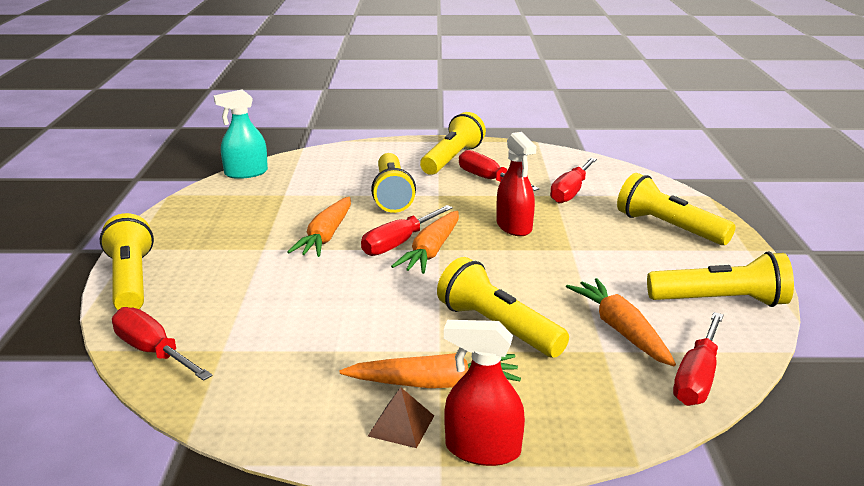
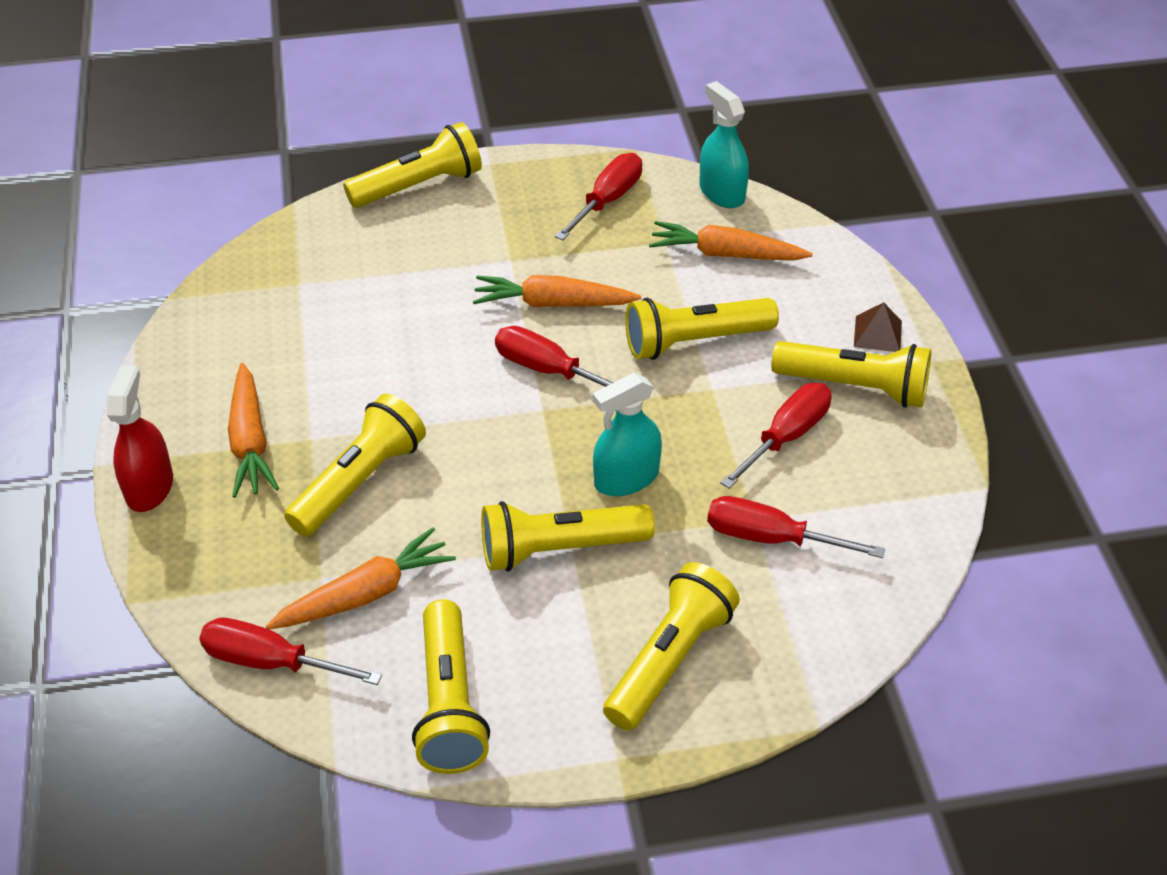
camera: 80 degrees right, 20 degrees up
red screwdriver [112,307,213,381] -> red screwdriver moved to [555,153,642,240]
brown pyramid [368,387,434,448] -> brown pyramid moved to [854,303,902,352]
orange carrot [391,211,459,274] -> orange carrot moved to [649,221,813,261]
red spray bottle [497,132,537,236] -> turquoise spray bottle [593,373,662,496]
none -> yellow flashlight [481,501,655,572]

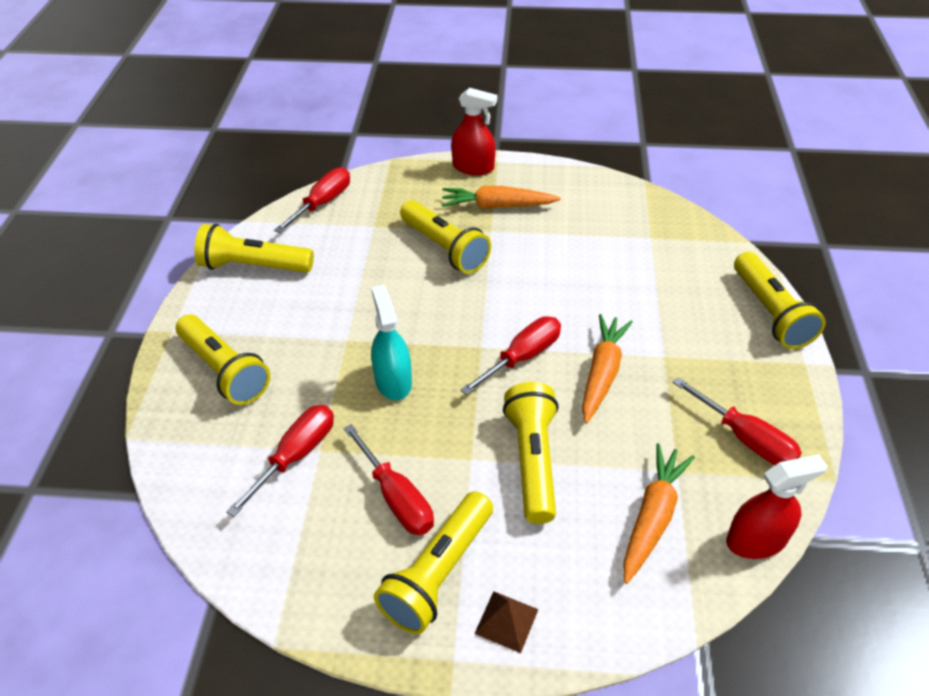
camera: 105 degrees right, 0 degrees up
orange carrot [266,528,456,629] -> none
yellow flashlight [481,501,655,572] -> none
turquoise spray bottle [699,81,749,208] -> red spray bottle [726,454,828,559]

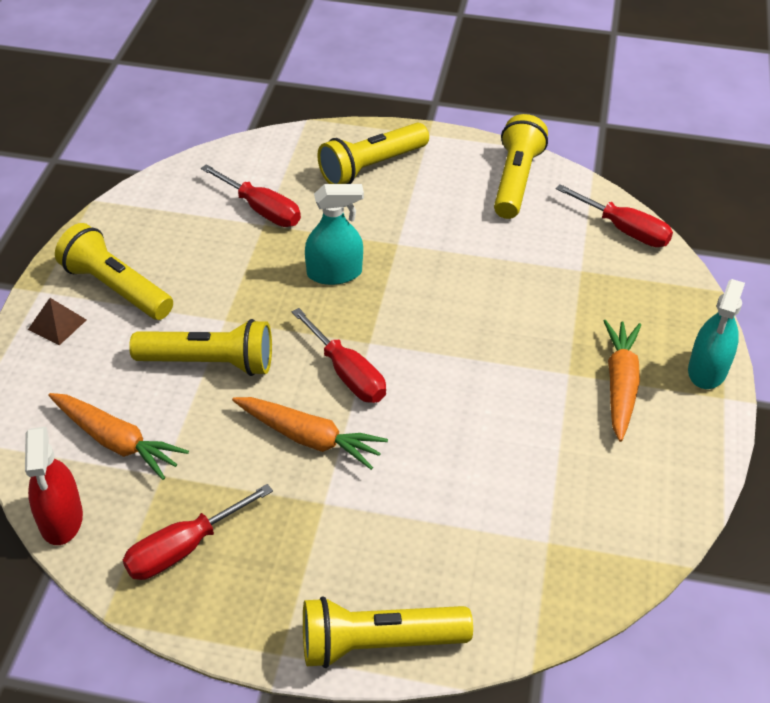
camera: 95 degrees right, 0 degrees up
red screwdriver [344,424,434,535] -> none
yellow flashlight [400,200,491,274] -> none
red spray bottle [451,88,497,175] -> turquoise spray bottle [688,279,745,389]

